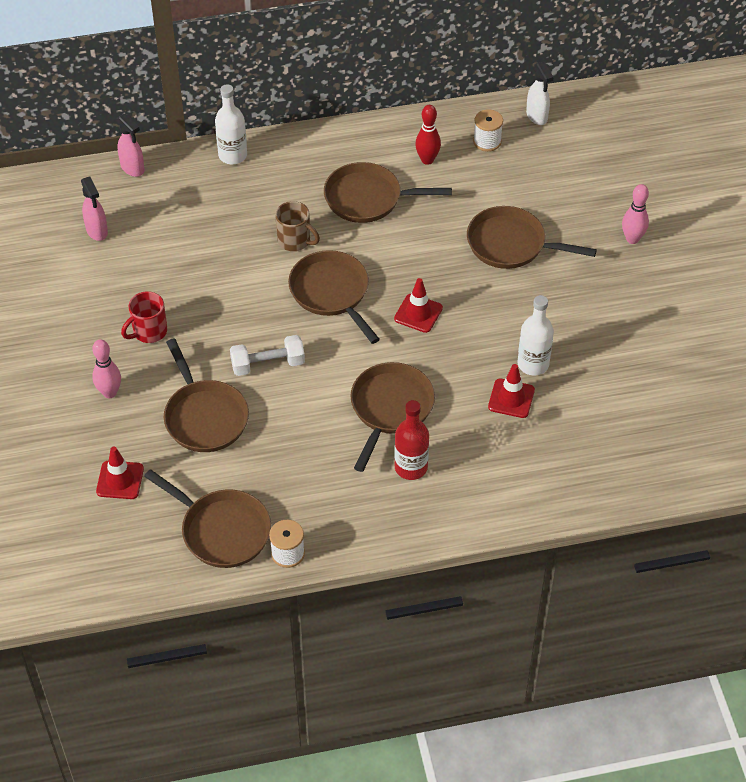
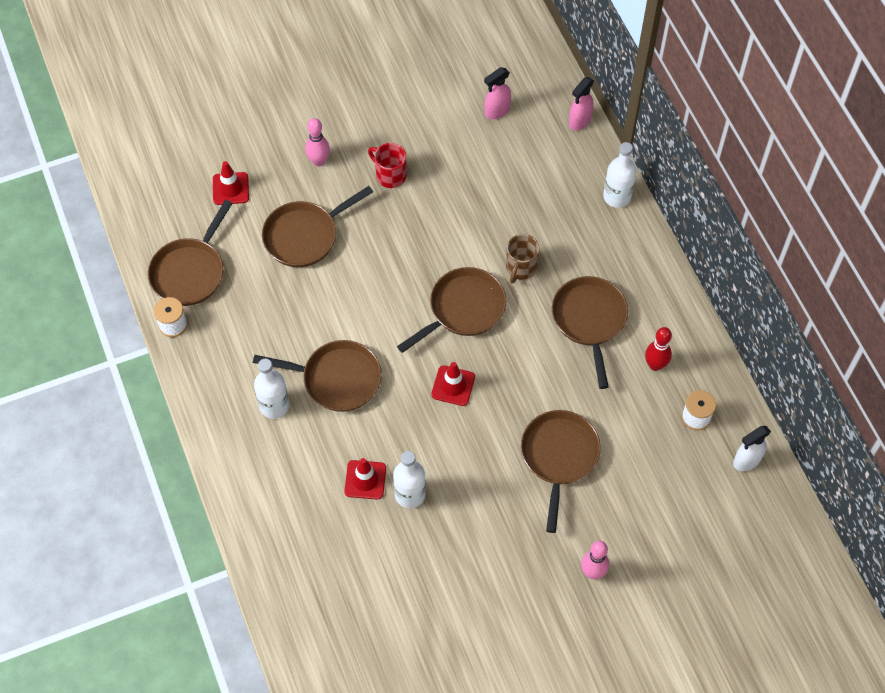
camera: 80 degrees right, 10 degrees up
white dumbbell [230,335,305,376] -> none
red bottle [394,400,429,480] -> white bottle [254,359,289,419]

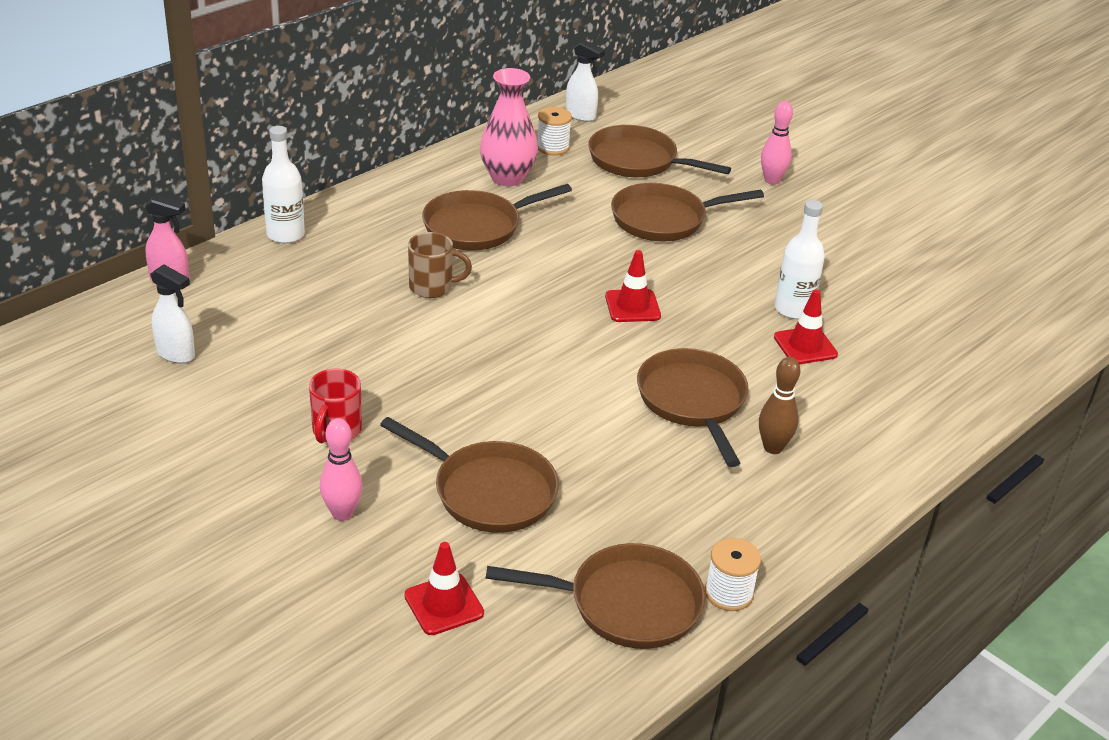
camera: 115 degrees left, 25 degrees down
white bottle [254,359,289,419] -> brown bowling pin [759,357,800,454]
brown pan [397,267,507,353] -> brown pan moved to [588,125,731,177]
pink spray bottle [484,67,511,119] -> white spray bottle [150,264,195,363]
red bowling pin [645,327,672,371] -> pink vase [480,68,538,186]

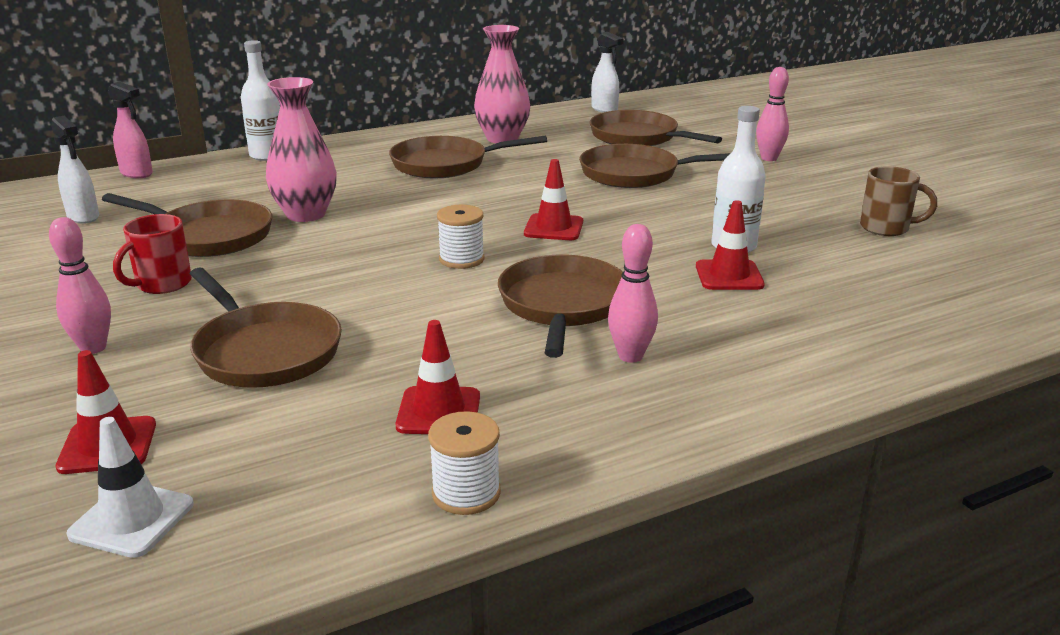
camera: 20 degrees right, 10 degrees down
brown mug [408,232,472,298] -> brown mug moved to [860,166,937,236]
brown pan [485,543,705,649] -> brown pan moved to [102,193,272,257]
white spool [537,107,572,155] -> white spool moved to [437,205,484,269]
brown bowling pin [759,357,800,454] -> pink bowling pin [608,224,658,363]
none -> white traffic cone [66,417,194,558]
none -> pink vase [266,77,337,222]
none -> red traffic cone [395,320,480,434]

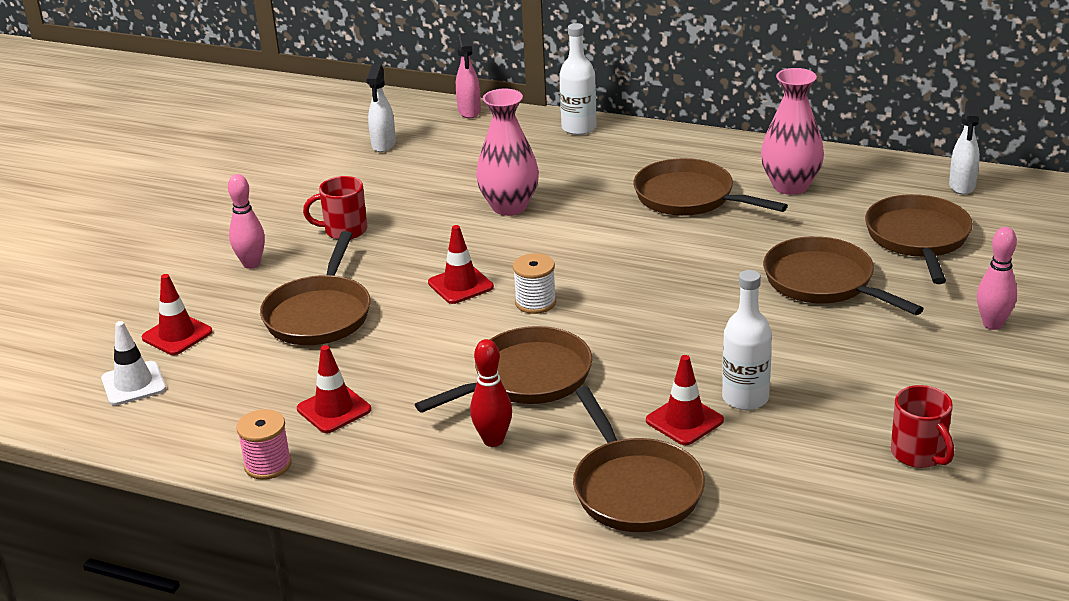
camera: 50 degrees right, 5 degrees up
brown pan [102,193,272,257] -> brown pan moved to [573,386,705,532]
white spool [428,411,501,515] -> pink spool [236,409,292,480]
red traffic cone [524,159,583,240] -> red traffic cone moved to [428,225,494,304]
pink bowling pin [608,224,658,363] -> red bowling pin [470,339,512,447]
brown mug [860,166,937,236] -> red mug [891,385,954,468]

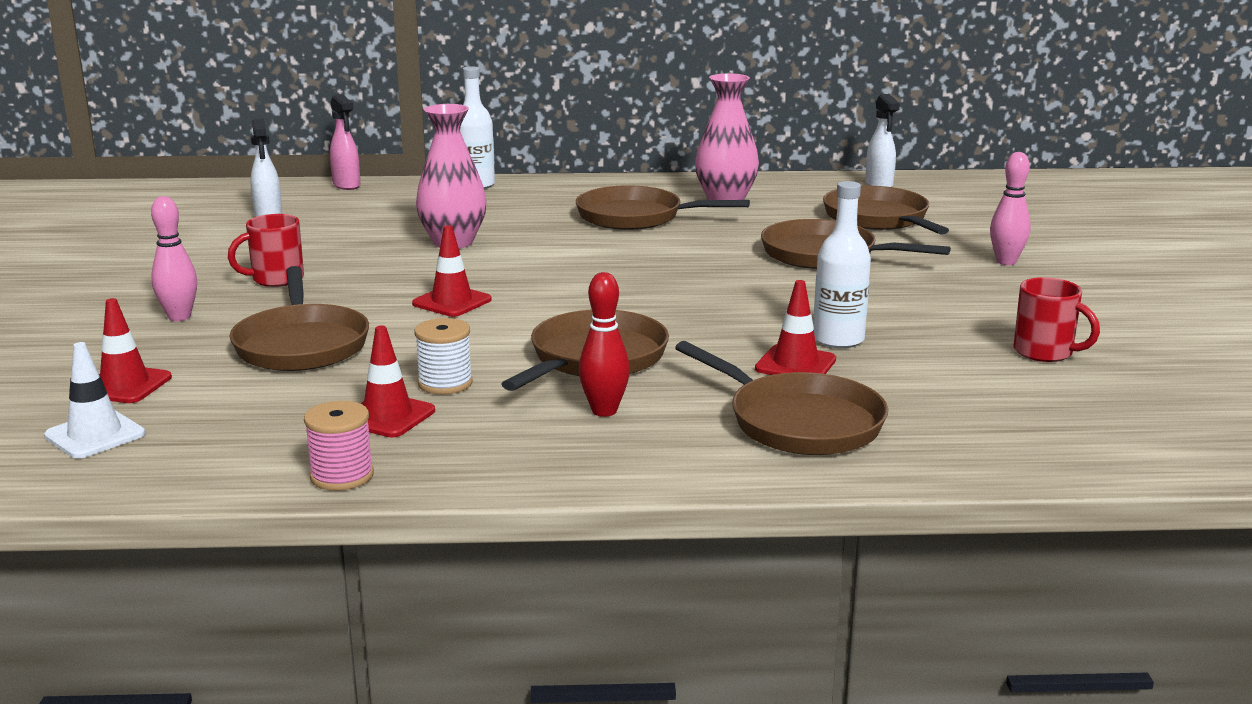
camera: 25 degrees left, 10 degrees down
white spool [513,253,556,314] -> white spool moved to [414,318,473,395]

